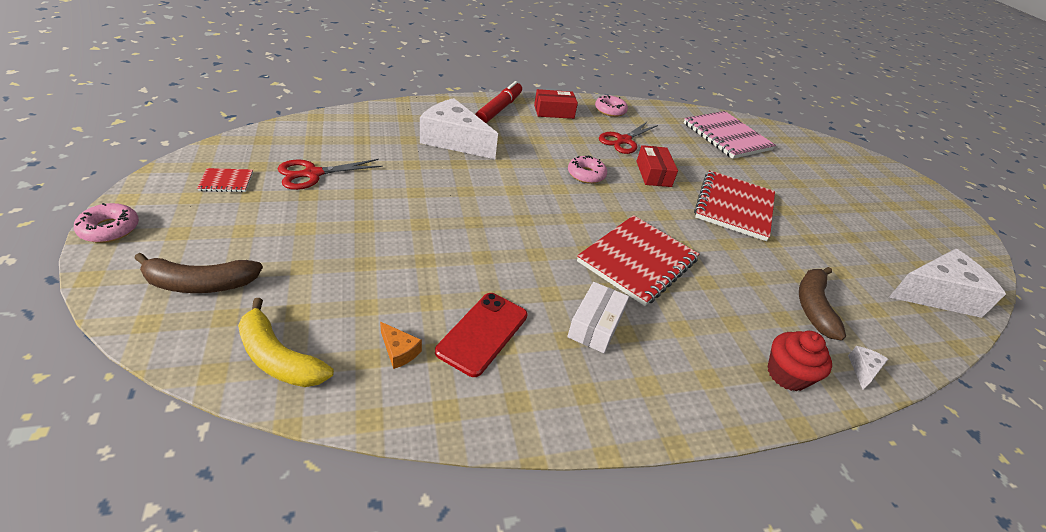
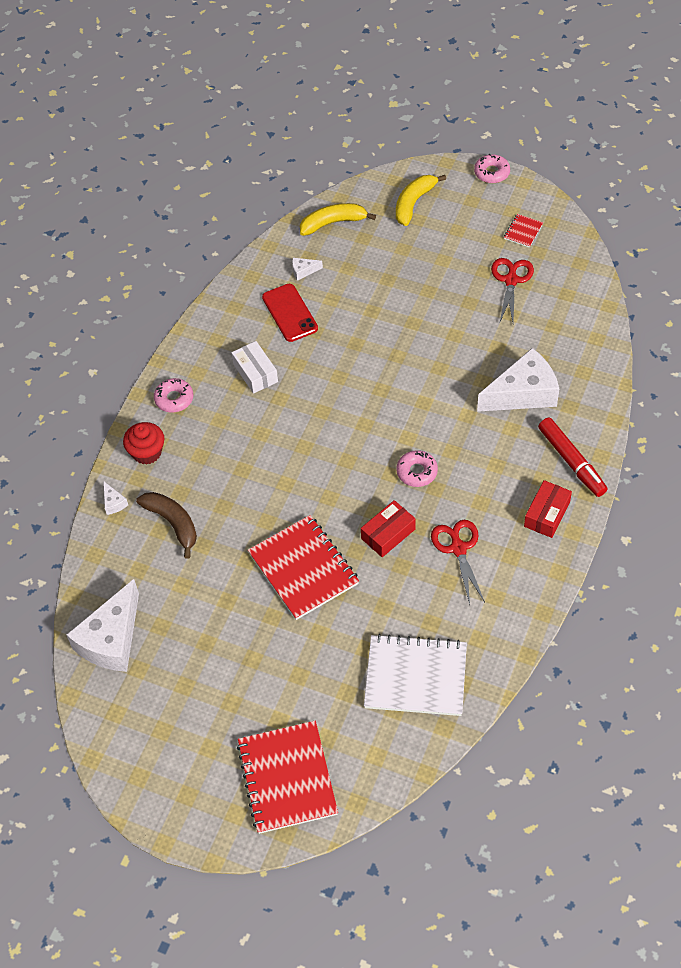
camera: 135 degrees right, 15 degrees up
brown banana [134,253,263,293] -> yellow banana [396,175,446,226]
orange cheese [380,322,422,369] -> white cheese [292,258,323,281]
red notebook [577,215,699,306] -> red notebook moved to [237,721,338,834]
pink donut [595,95,628,117] -> pink donut moved to [154,378,193,413]
red box [636,145,678,187] -> red box turned 75 degrees counterclockwise [361,500,416,557]
pink notebook [684,111,776,159] -> white notebook [364,634,467,716]

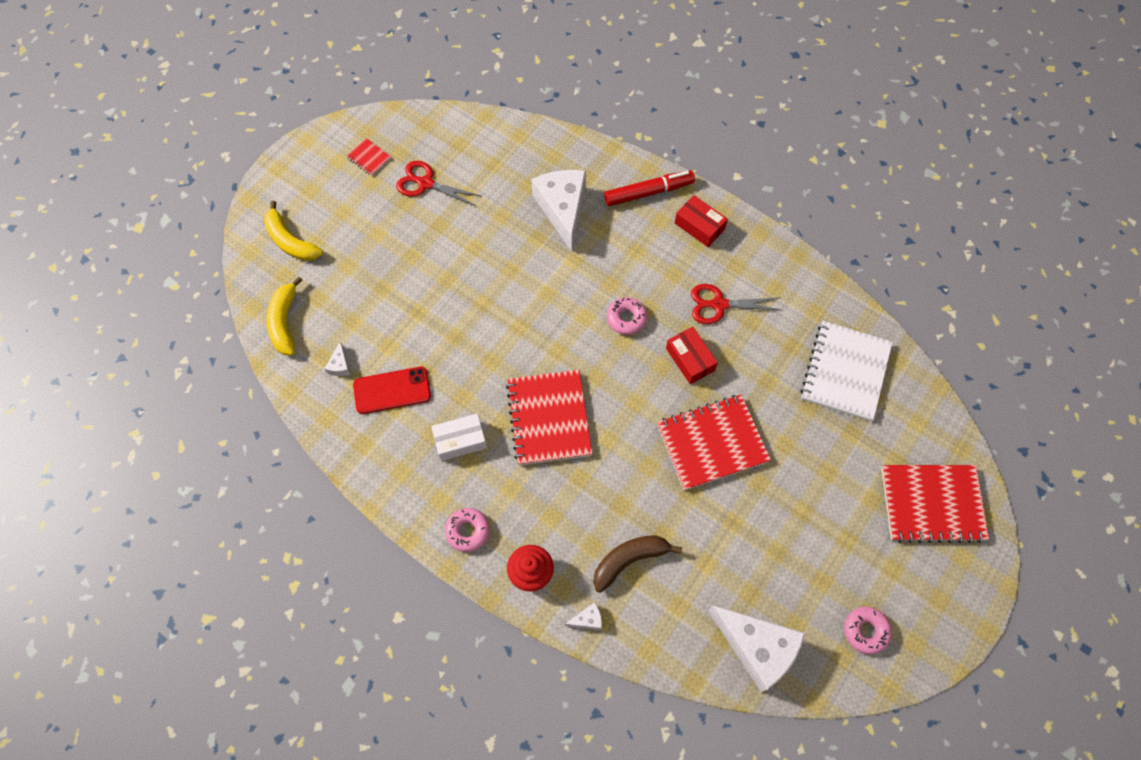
camera: 80 degrees left, 10 degrees up
pink donut [474,154,510,183] -> pink donut moved to [844,606,892,654]
none -> red notebook [506,370,592,465]

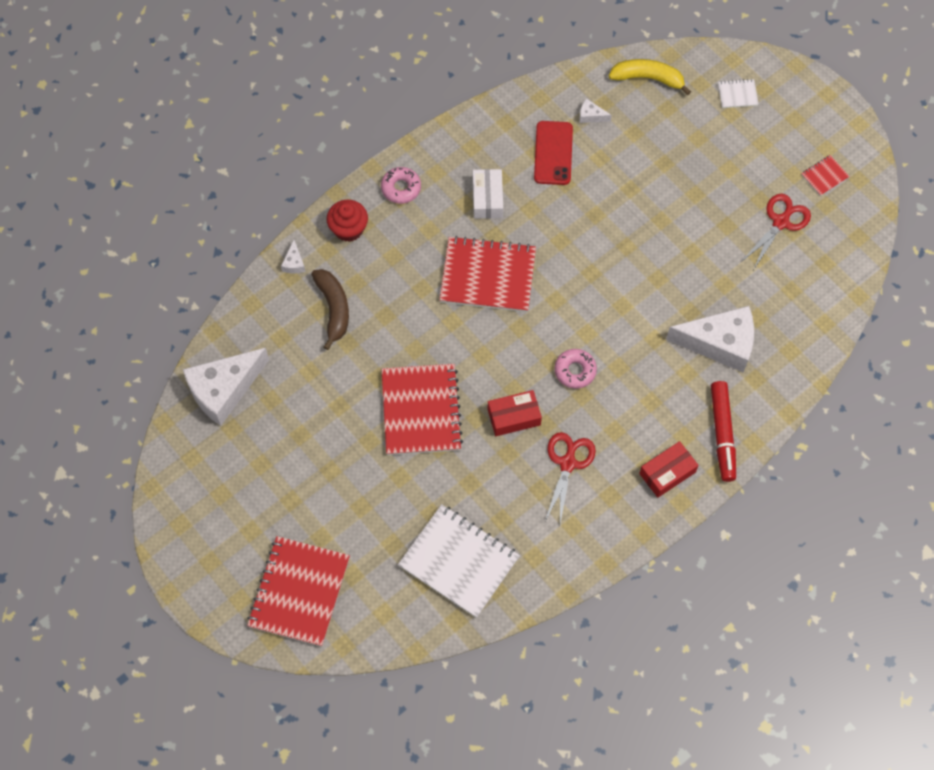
camera: 105 degrees right, 0 degrees up
yellow banana [264,201,323,261] -> white notebook [718,79,759,108]
pink donut [844,606,892,654] -> none

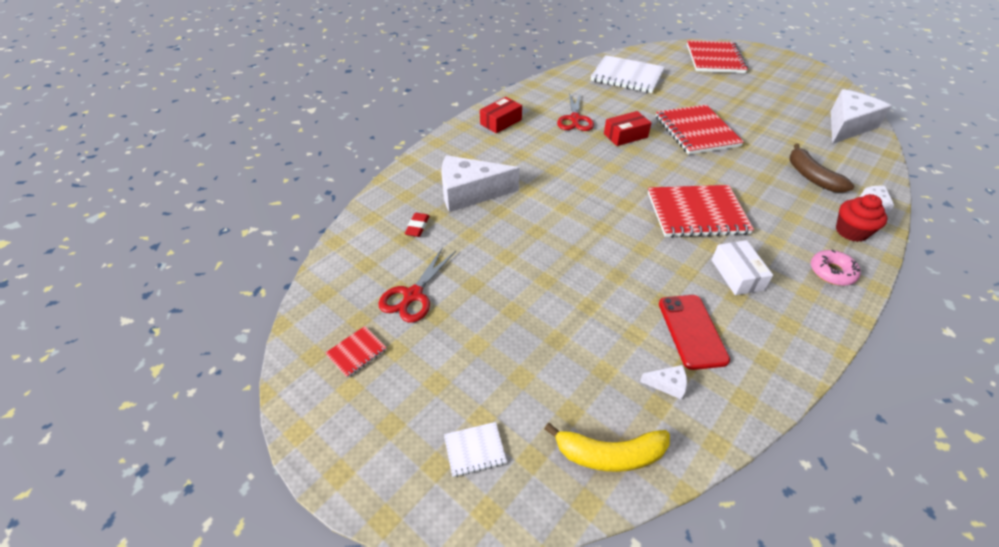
camera: 170 degrees right, 20 degrees down
pink donut [554,349,597,389] -> none
red marker [711,381,736,482] -> none
none -> red eraser [405,213,429,237]

